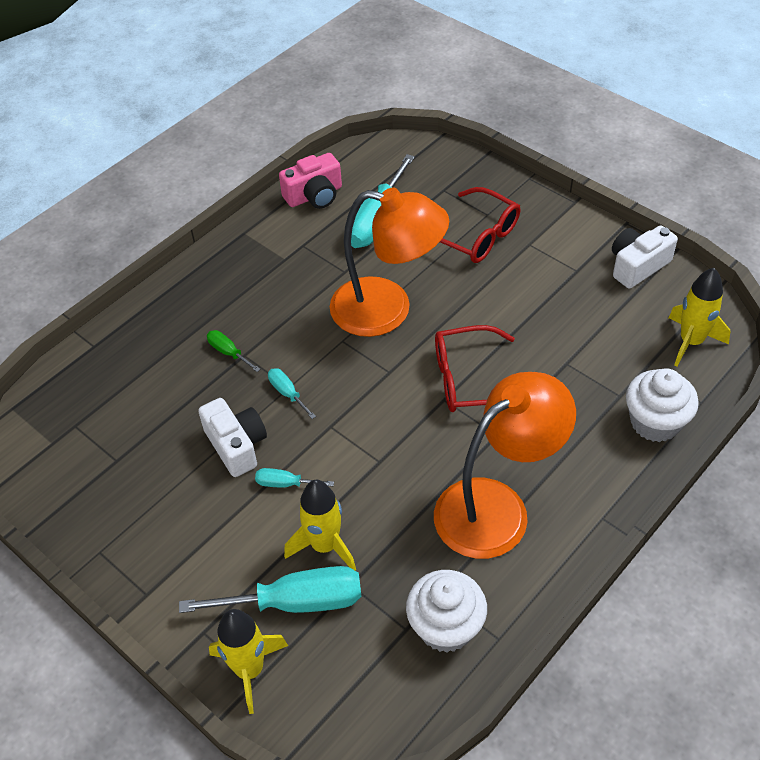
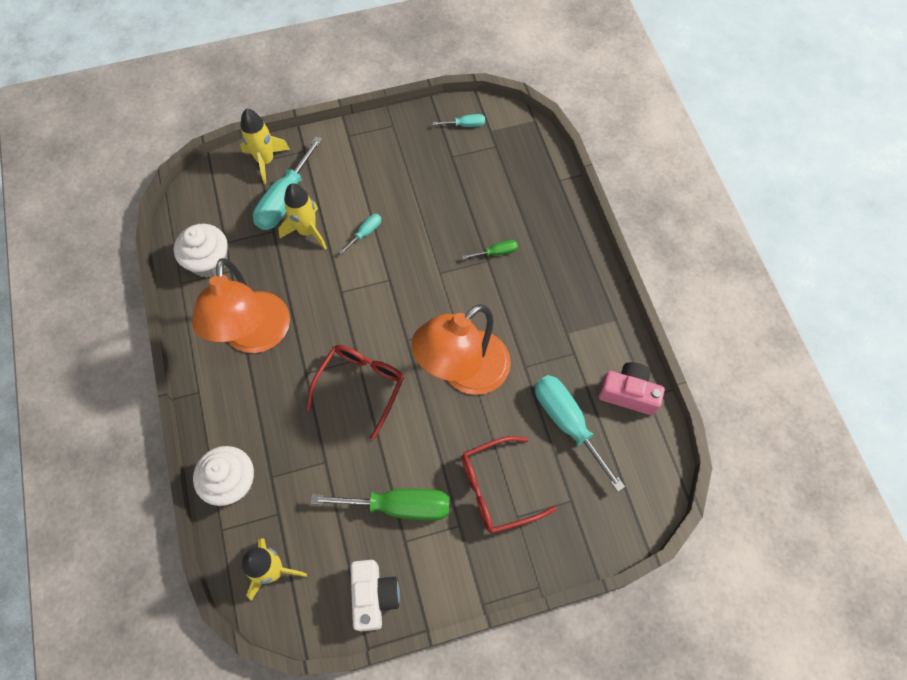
camera: 120 degrees right, 15 degrees up
white camera [198,398,267,477] -> none
turquoise screwdriver [268,368,316,419] -> turquoise screwdriver moved to [433,114,485,127]
pink camera [279,153,342,209] -> pink camera turned 105 degrees clockwise [599,362,665,415]
none -> green screwdriver [310,489,450,520]

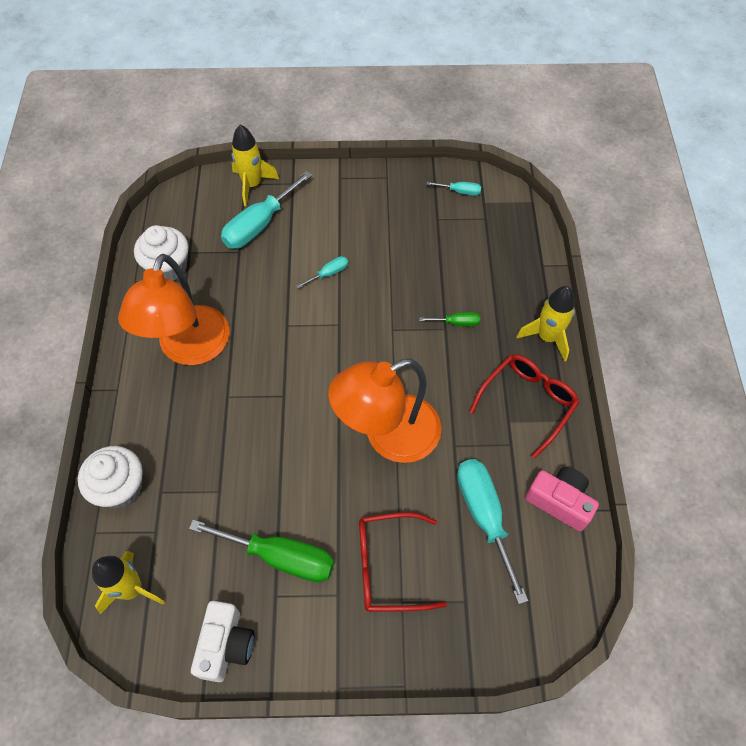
camera: 15 degrees right, 5 degrees down
yellow rocket [278,183,327,249] -> yellow rocket moved to [516,286,575,362]
red glasses [307,345,404,440] -> red glasses moved to [469,354,579,459]

